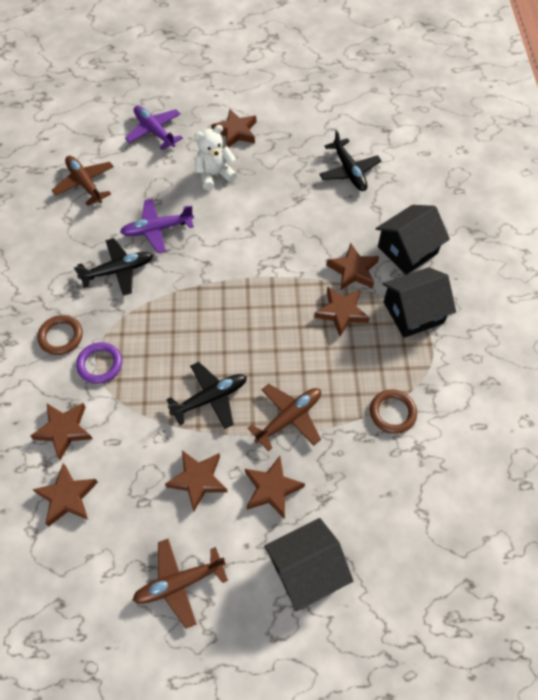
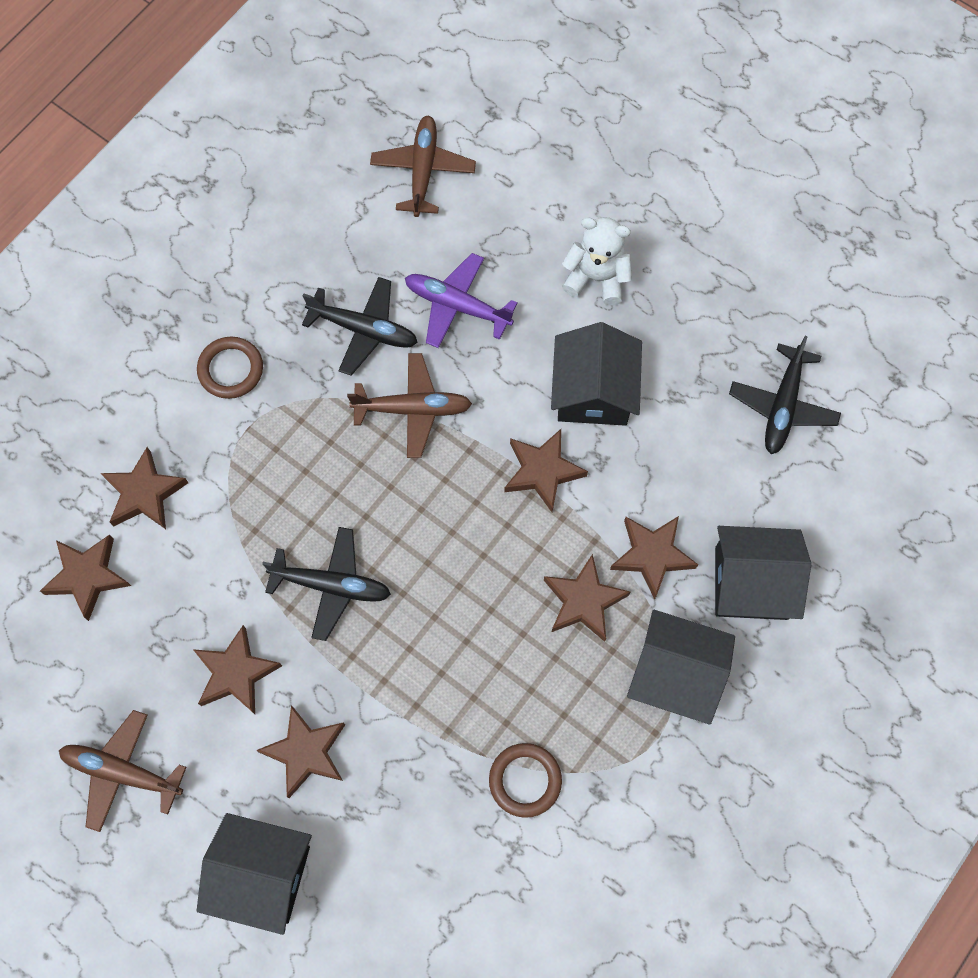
camera: 40 degrees right, 10 degrees up
purple ring [76,342,122,384] -> none
purple plane [125,106,183,150] -> none
brown star [211,109,256,148] -> brown star moved to [504,429,588,512]
brown plane [248,384,321,451] -> brown plane moved to [347,353,472,458]
none -> black house [551,322,642,426]

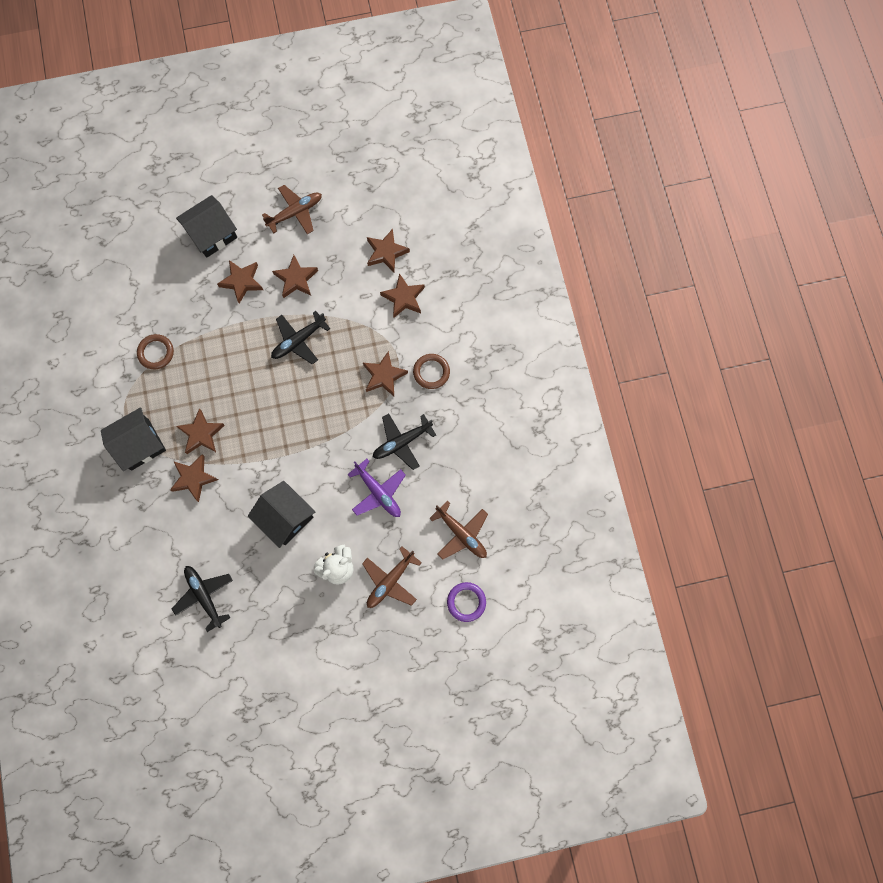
camera: 130 degrees right, 5 degrees up
brown plane [347,353,472,458] -> brown plane moved to [362,546,422,608]
purple plane [405,253,518,348] -> purple plane turned 75 degrees clockwise [347,459,406,517]
brown star [504,429,588,512] -> brown star moved to [363,351,408,396]
black house [715,526,811,620] -> none
none -> purple ring [447,582,486,622]

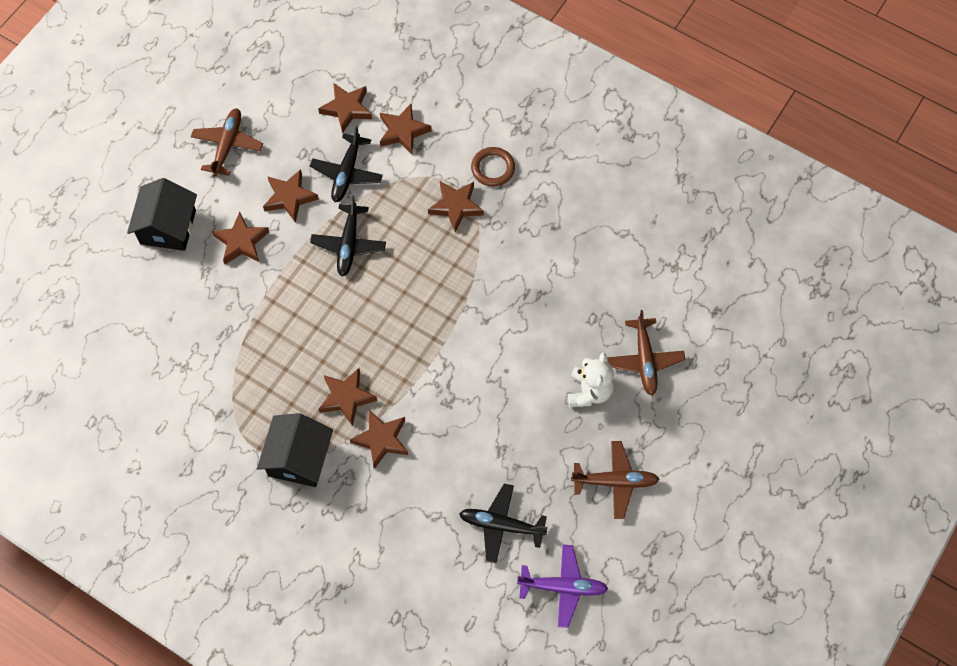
camera: 45 degrees left, 10 degrees down
brown ring [137,334,174,369] -> none
black house [248,481,315,548] -> none
purple plane [347,459,406,517] -> purple plane moved to [517,545,608,628]
black plane [373,414,436,470] -> black plane moved to [310,126,383,202]
brown plane [429,501,488,559] -> brown plane moved to [571,441,659,519]
purple ring [447,582,486,622] -> none

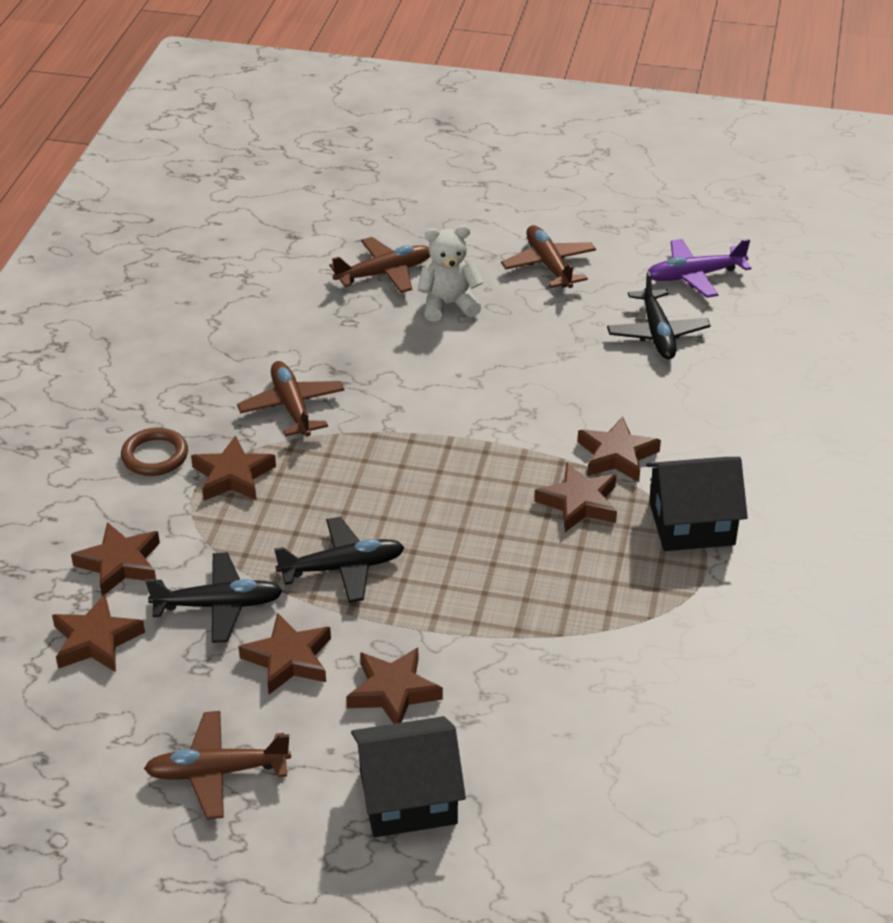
camera: 110 degrees left, 25 degrees down
purple plane [517,545,608,628] -> purple plane turned 90 degrees counterclockwise [646,239,751,298]
none -> brown plane [237,361,345,437]

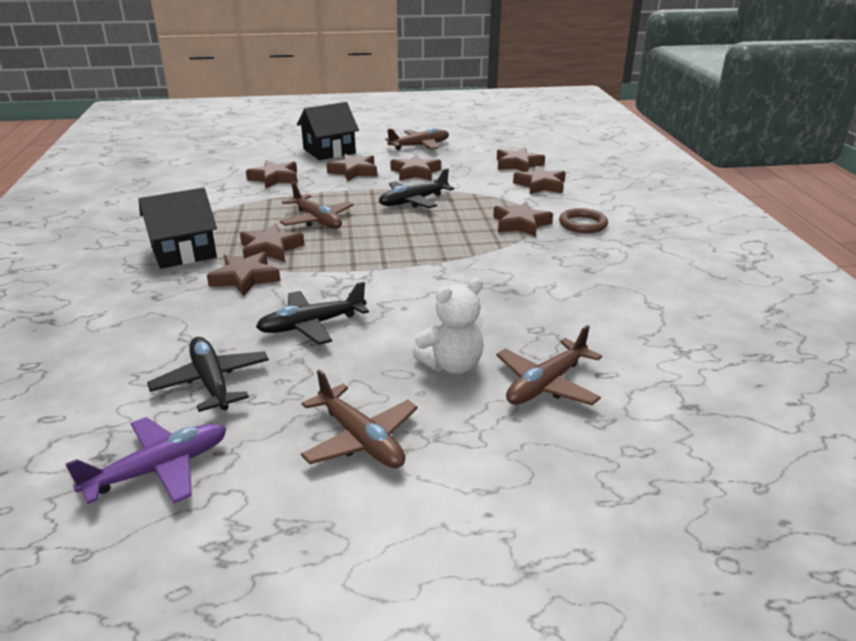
camera: 160 degrees right, 10 degrees down
black plane [145,552,283,643] -> black plane moved to [256,282,369,345]
brown plane [237,361,345,437] -> brown plane moved to [280,182,353,229]
none -> brown star [246,160,297,188]

